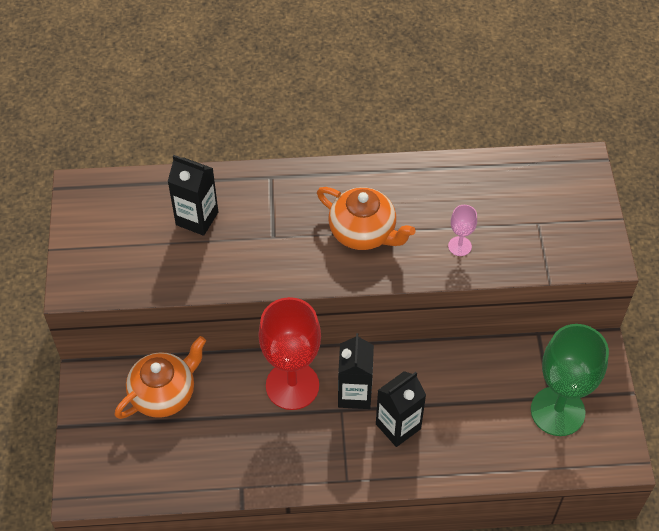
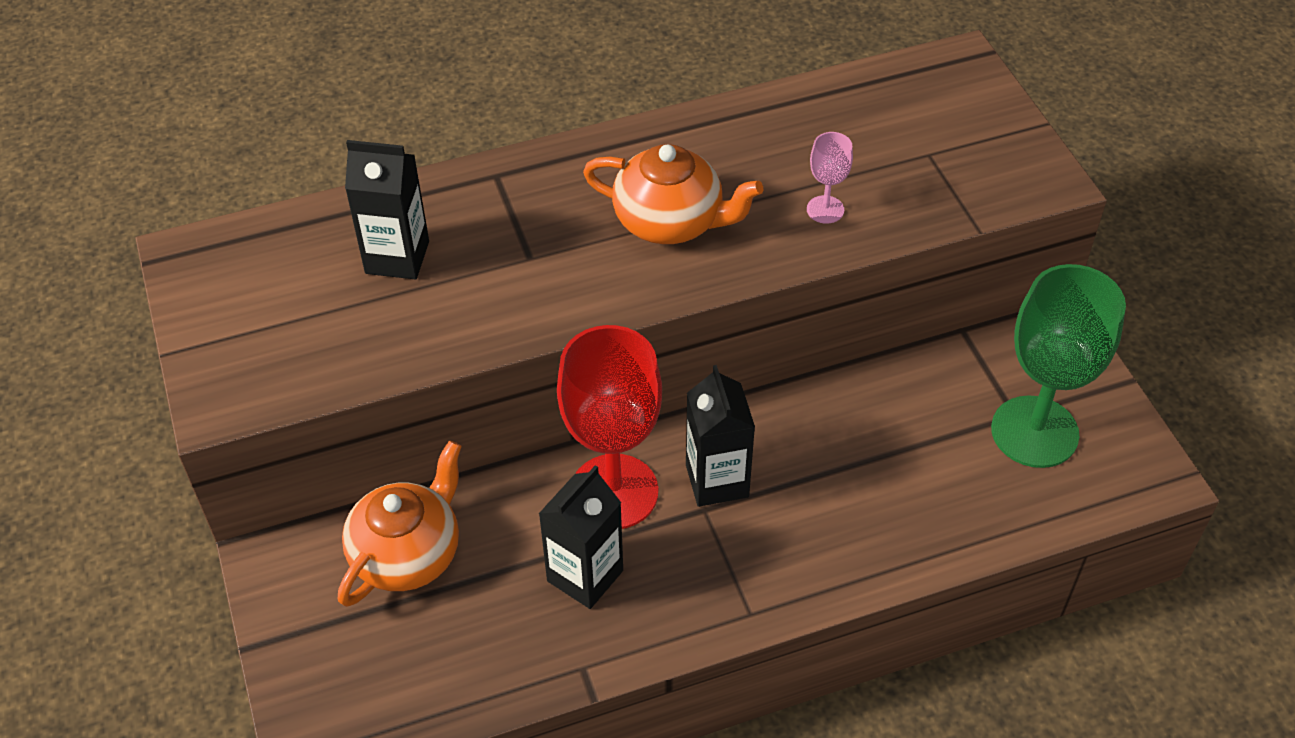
camera: 15 degrees left, 5 degrees down
black carton [376,371,426,447] -> black carton moved to [539,465,623,609]

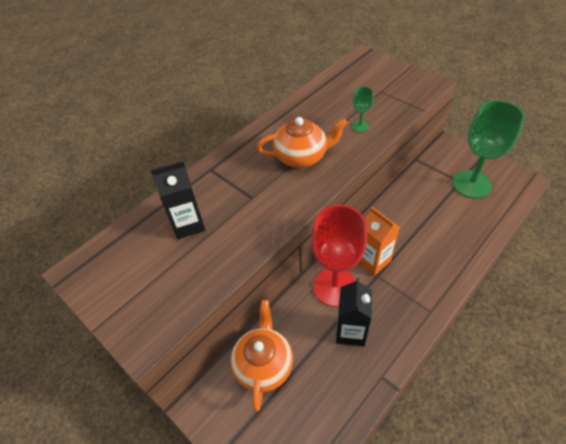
camera: 25 degrees left, 0 degrees up
black carton [686,365,755,507] -> orange carton [359,207,400,276]
pink goblet [807,132,853,224] -> green goblet [352,87,373,132]

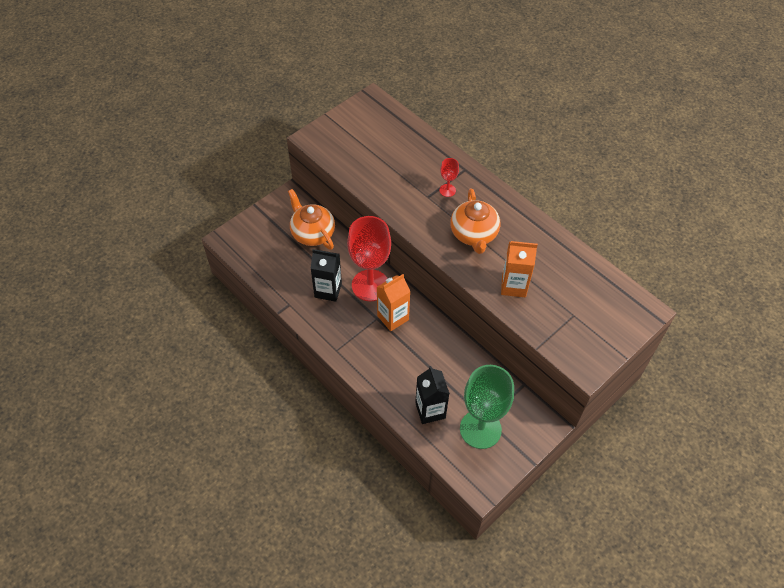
camera: 90 degrees right, 5 degrees up
black carton [151,161,205,239] -> black carton moved to [415,366,450,424]
orange teapot [231,300,293,412] -> orange teapot turned 135 degrees counterclockwise [288,189,335,250]
green goblet [352,87,373,132] -> orange carton [501,241,538,297]
none -> red goblet [439,158,459,197]

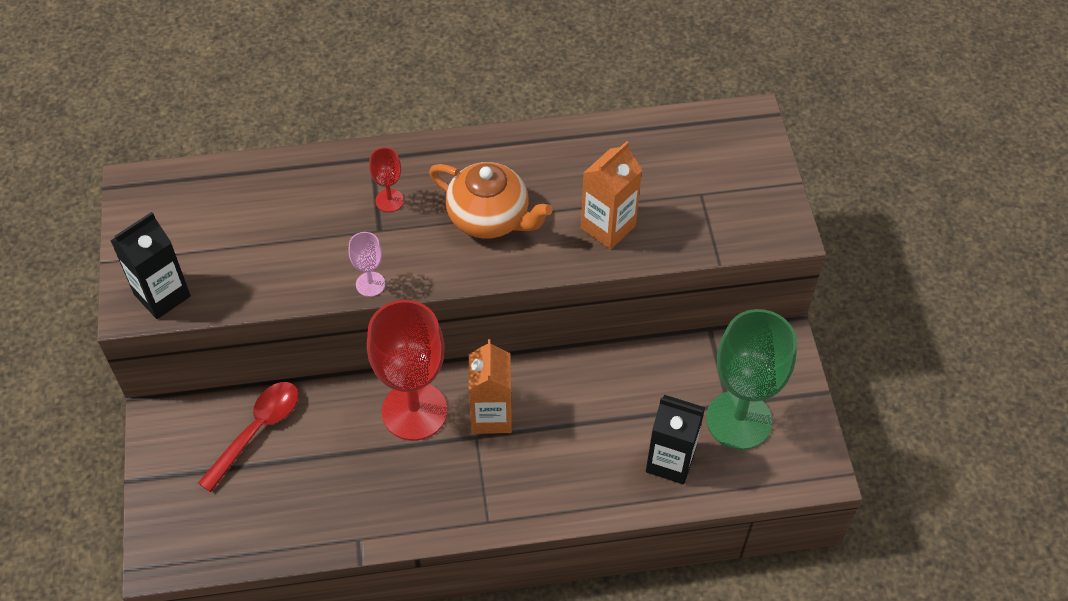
camera: 55 degrees left, 0 degrees up
orange teapot [288,189,335,250] -> red spoon [198,382,299,492]
black carton [310,249,342,302] -> black carton moved to [111,212,191,319]
none -> pink goblet [348,232,385,297]

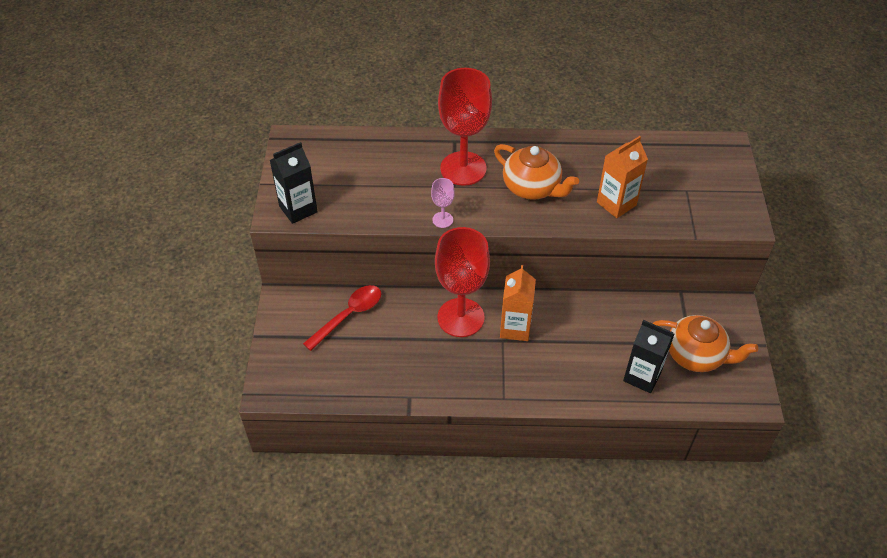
camera: 10 degrees right, 5 degrees down
red goblet [369,147,404,212] -> red goblet [438,68,492,186], size x2.31
green goblet [706,309,797,450] -> orange teapot [652,315,758,372]

